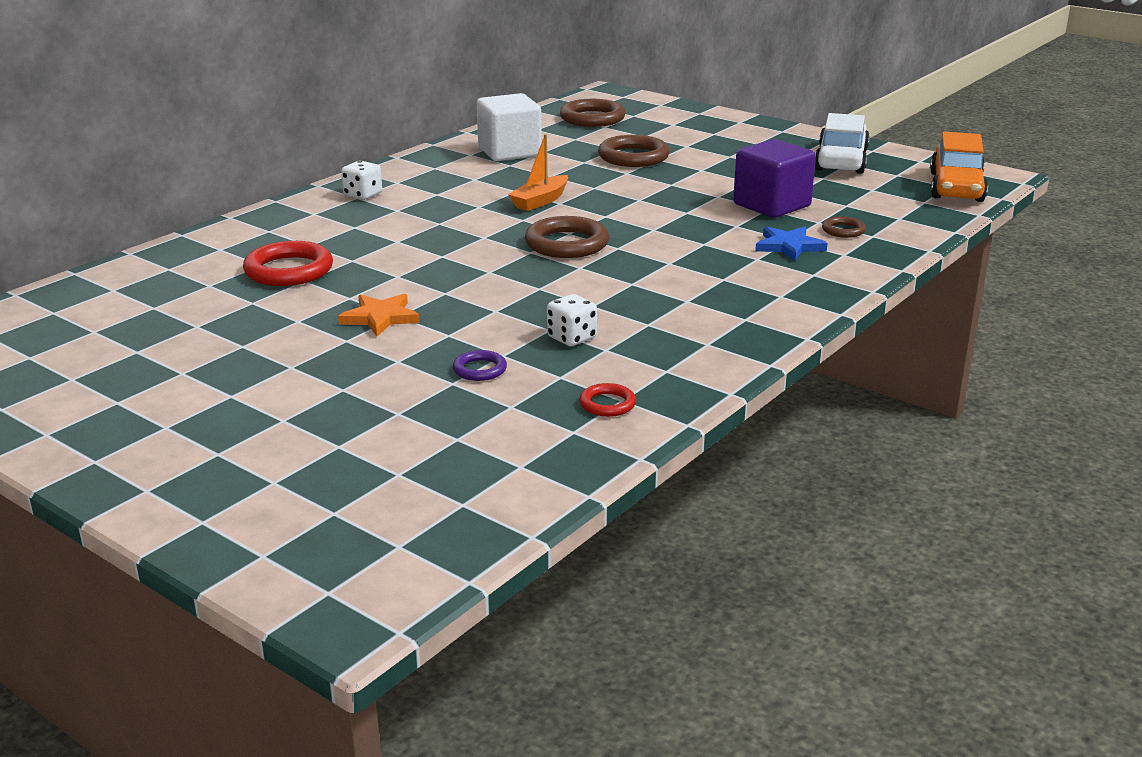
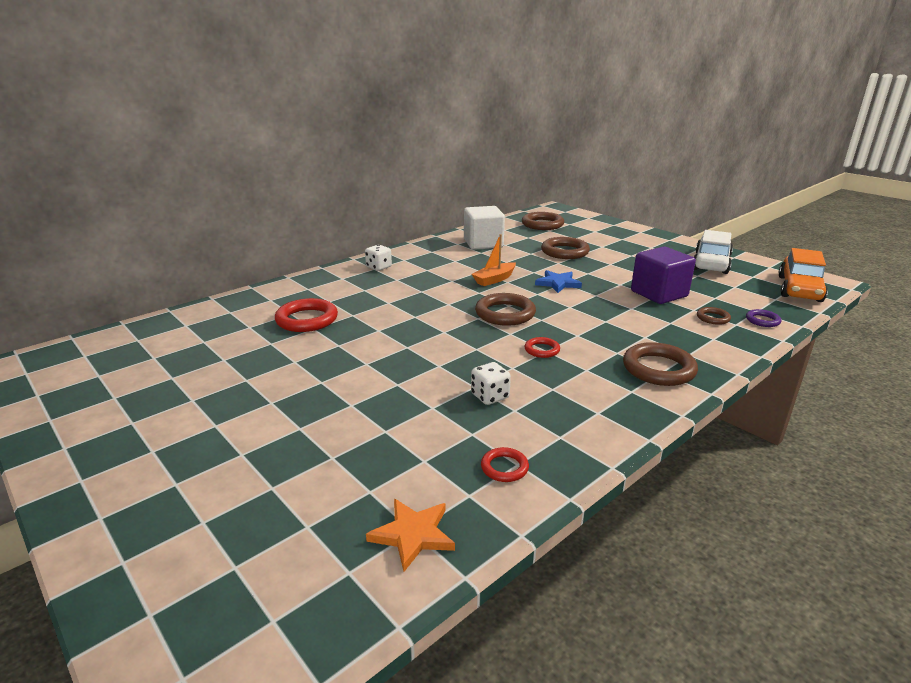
camera: 10 degrees right, 0 degrees up
orange star [338,294,420,336] -> orange star moved to [366,499,455,572]
purple ring [453,350,507,381] -> purple ring moved to [746,309,781,327]
blue star [755,226,828,261] -> blue star moved to [535,270,582,293]
none -> red ring [525,337,560,358]
none -> brown ring [623,342,698,386]

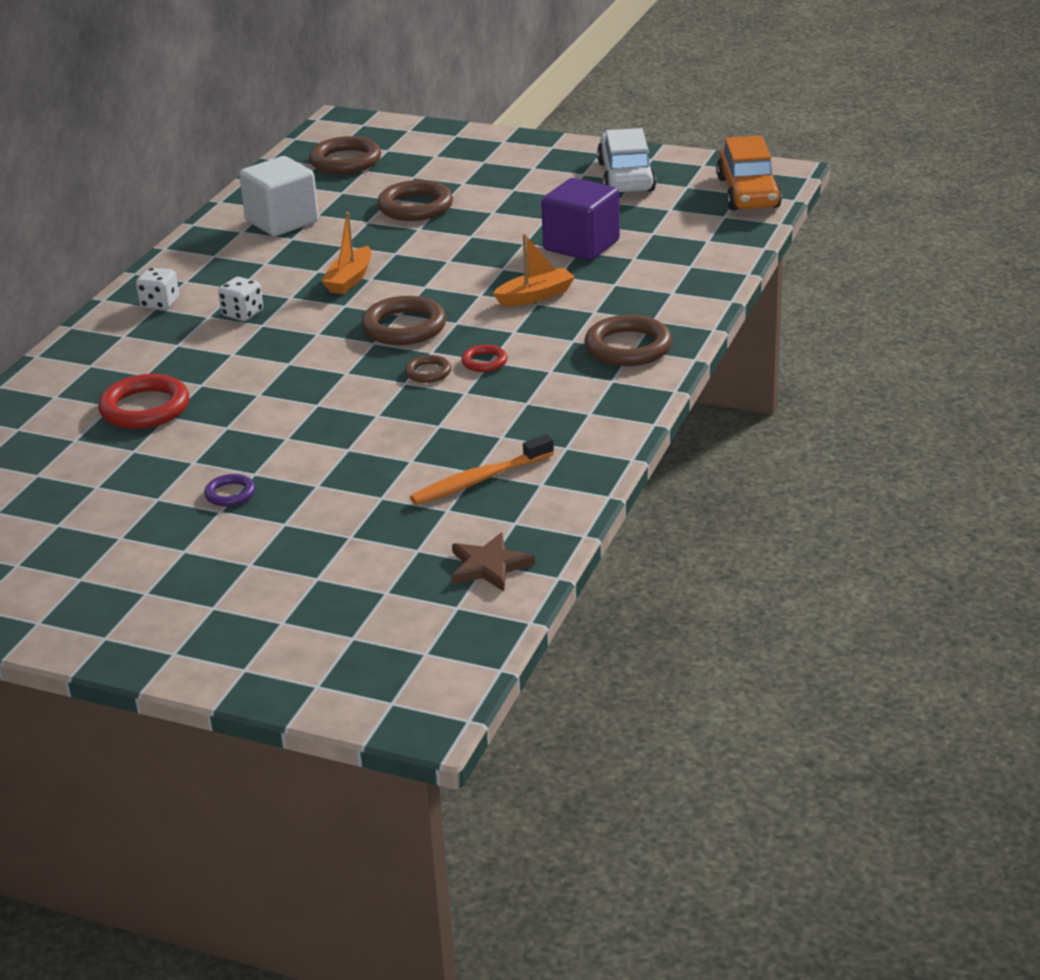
camera: 25 degrees left, 5 degrees up
orange star [366,499,455,572] -> brown star [451,533,535,591]
white dice [471,362,511,405] -> white dice moved to [218,277,263,321]
red ring [481,447,529,482] -> none
blue star [535,270,582,293] -> none
brown ring [697,307,731,325] -> brown ring moved to [405,355,451,383]
purple ring [746,309,781,327] -> purple ring moved to [204,474,255,507]
none -> orange toothbrush [410,434,554,505]
none -> orange boat [493,233,575,306]

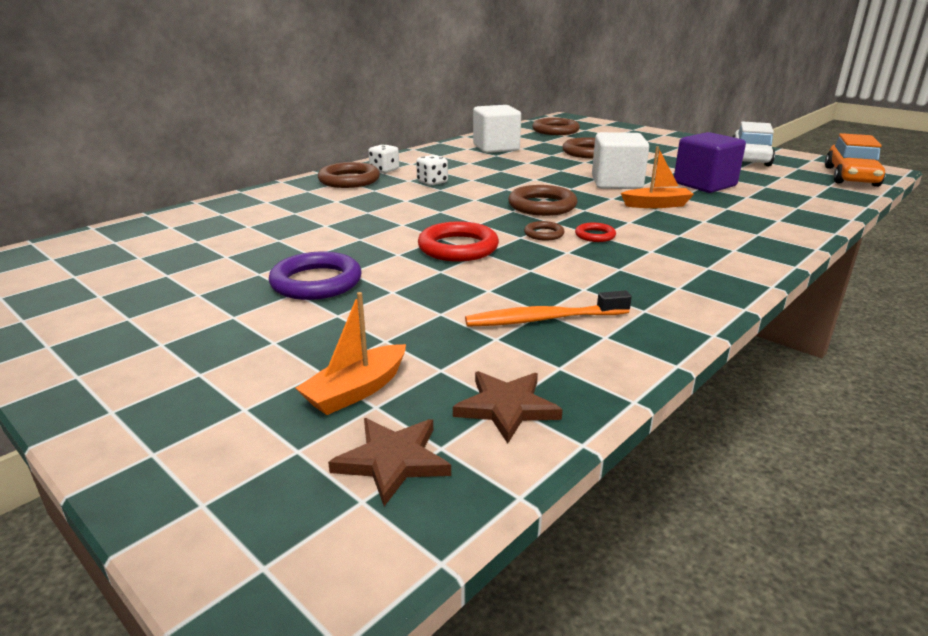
camera: 20 degrees right, 5 degrees down
red ring [98,374,189,429] -> red ring moved to [418,221,499,262]
purple ring [204,474,255,507] -> purple ring [269,252,362,300], size x1.91
orange boat [321,212,371,294] -> orange boat moved to [296,292,406,415]
brown ring [585,315,672,366] -> brown ring moved to [318,162,380,188]
none -> brown star [328,418,451,506]
none -> white cube [592,132,649,189]

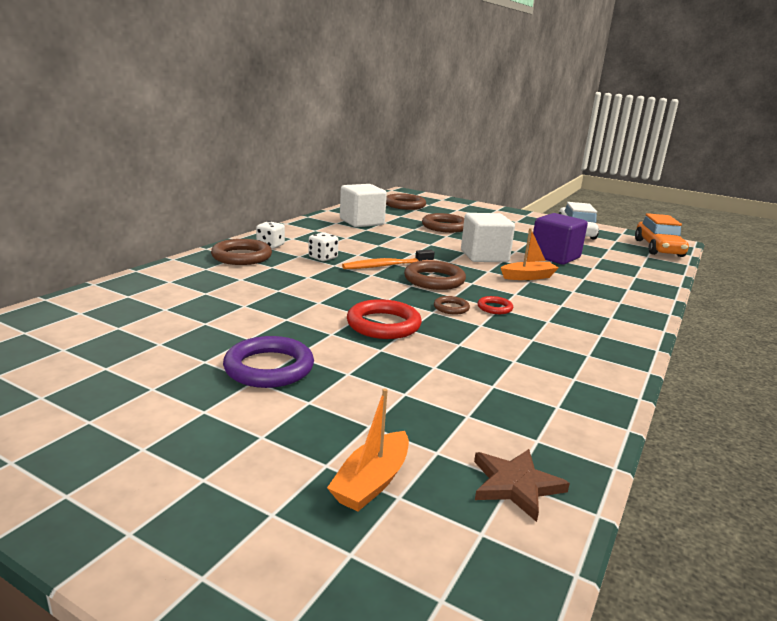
camera: 15 degrees left, 5 degrees down
brown star [328,418,451,506] -> none
orange toothbrush [465,290,632,327] -> orange toothbrush moved to [342,250,435,269]

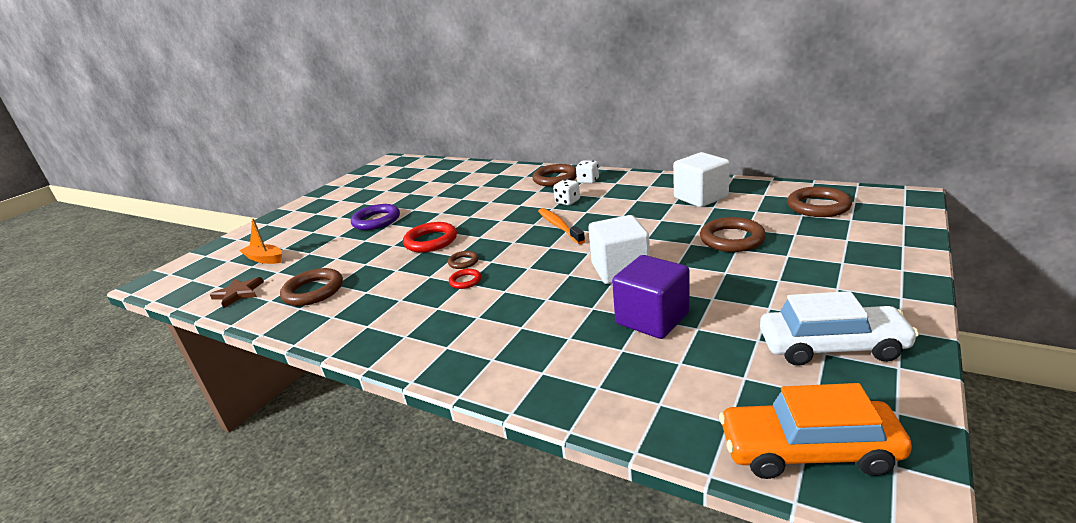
camera: 95 degrees right, 5 degrees up
brown ring [404,260,466,290] -> brown ring moved to [280,268,343,306]
orange boat [501,228,559,280] -> none

